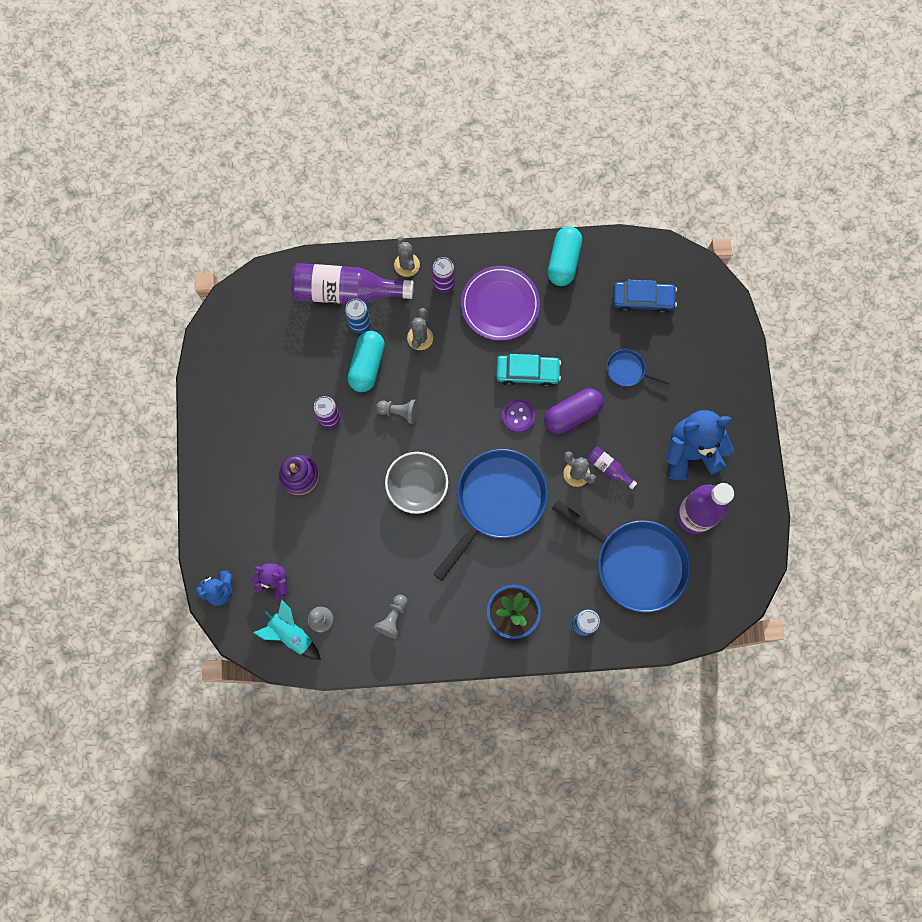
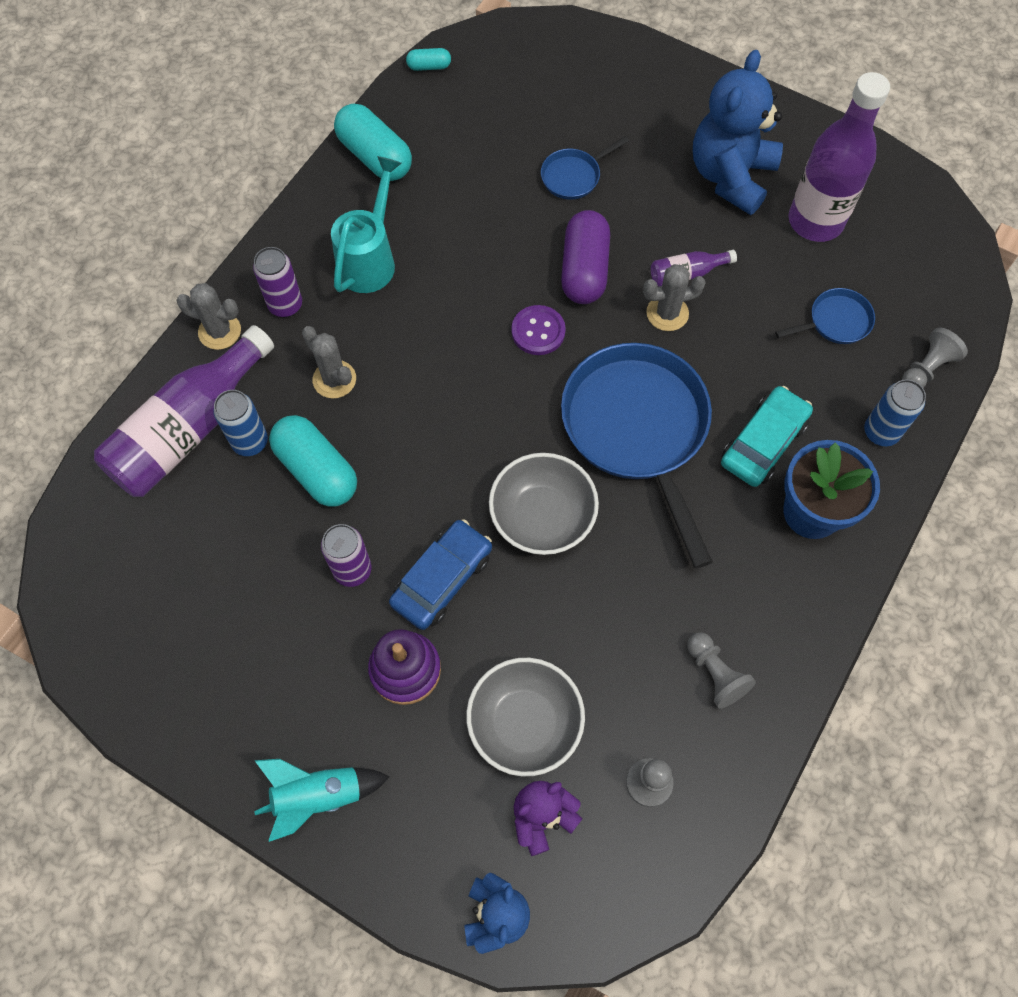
camera: 55 degrees left, 10 degrees down
turquoise rocket [253,600,321,660] -> turquoise rocket moved to [254,759,390,842]
grey pawn [376,399,418,424] -> grey pawn moved to [902,327,968,388]
purple plate [461,266,540,341] -> turquoise watering can [331,156,402,293]
turquoise car [496,354,561,387] -> turquoise car moved to [721,386,813,487]
blue pan [552,500,690,612] -> blue pan [775,288,875,344], size x0.44
blue car [613,280,677,314] -> blue car moved to [389,519,492,630]
none -> turquoise capsule [406,48,451,71]
none -> grey bowl [466,658,585,776]

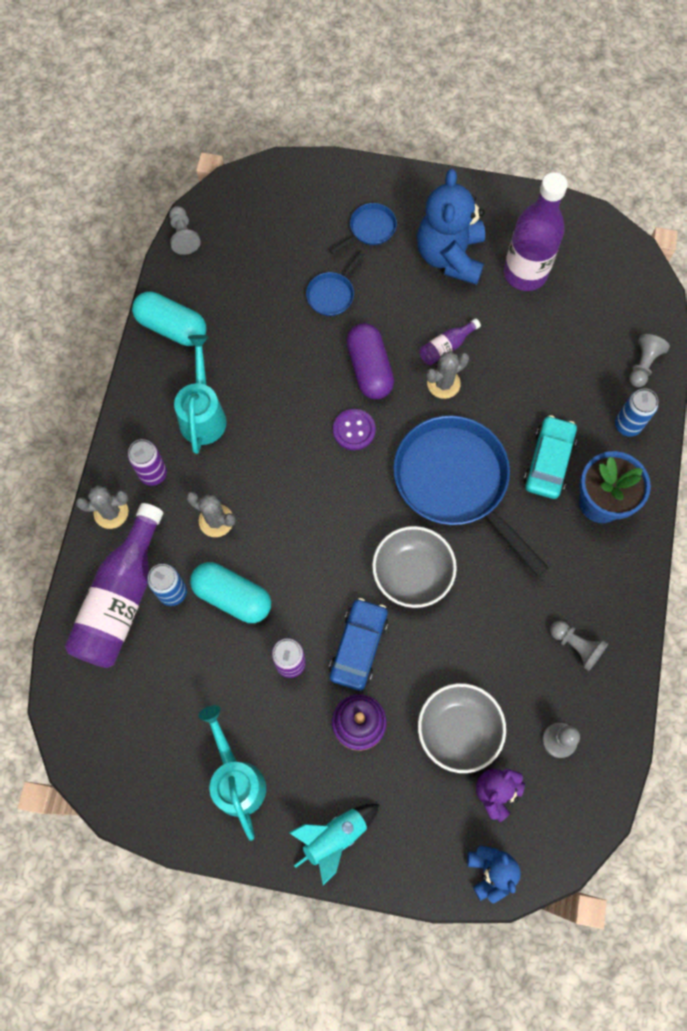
camera: 20 degrees left, 5 degrees up
turquoise capsule [406,48,451,71] -> grey pawn [169,206,201,255]
blue pan [775,288,875,344] -> blue pan moved to [330,203,397,255]
none -> turquoise watering can [198,705,266,841]

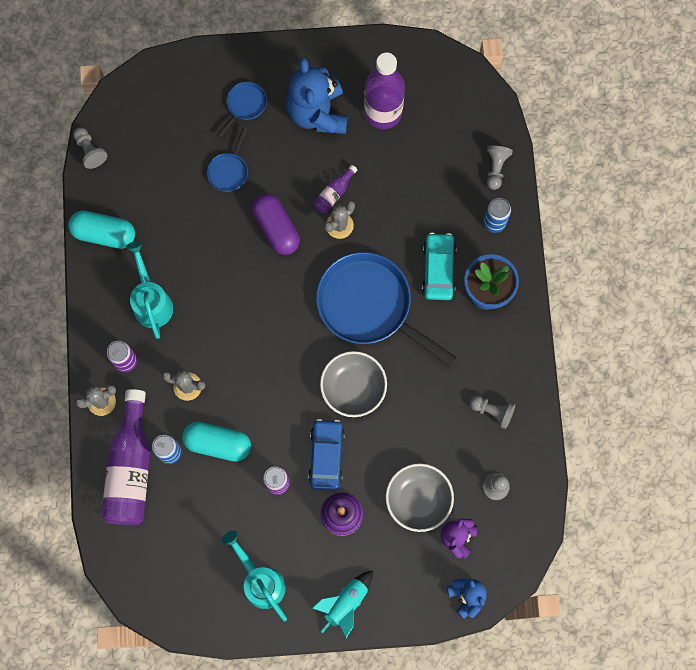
camera: 15 degrees left, 5 degrees up
purple button [333,409,376,450] -> none

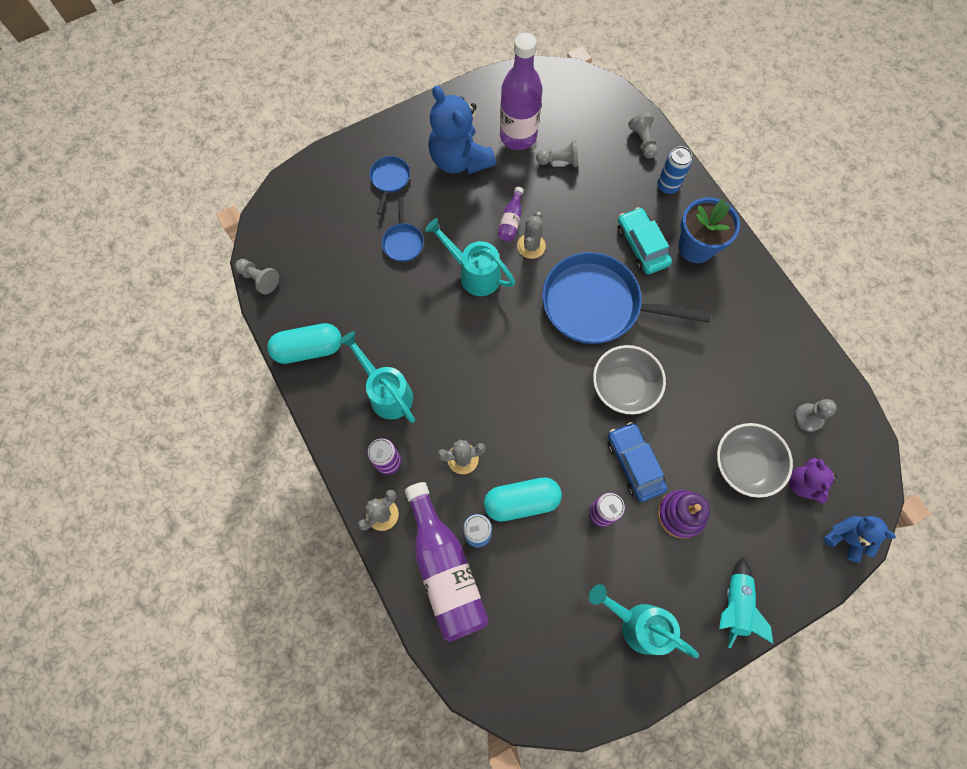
camera: 25 degrees left, 5 degrees down
purple capsule [252,193,300,255] -> turquoise watering can [425,218,516,296]
grey pawn [469,396,515,429] -> grey pawn moved to [536,140,578,167]

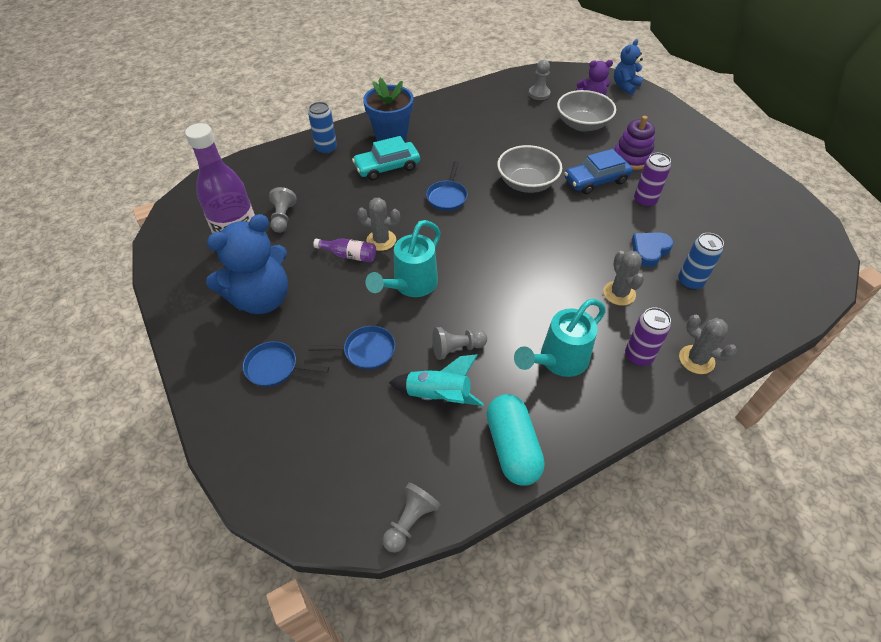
camera: 90 degrees left, 20 degrees down
purple bottle [405,482,489,642] -> none
turquoise capsule [484,478,562,522] -> blue heart [631,232,674,267]
blue pan [542,252,711,344] -> blue pan [426,161,468,211], size x0.44
turquoise watering can [589,584,699,658] -> none
grey pawn [628,113,658,159] -> grey pawn moved to [432,327,487,360]
turquoise rocket [719,557,773,648] -> turquoise rocket moved to [388,354,484,406]

